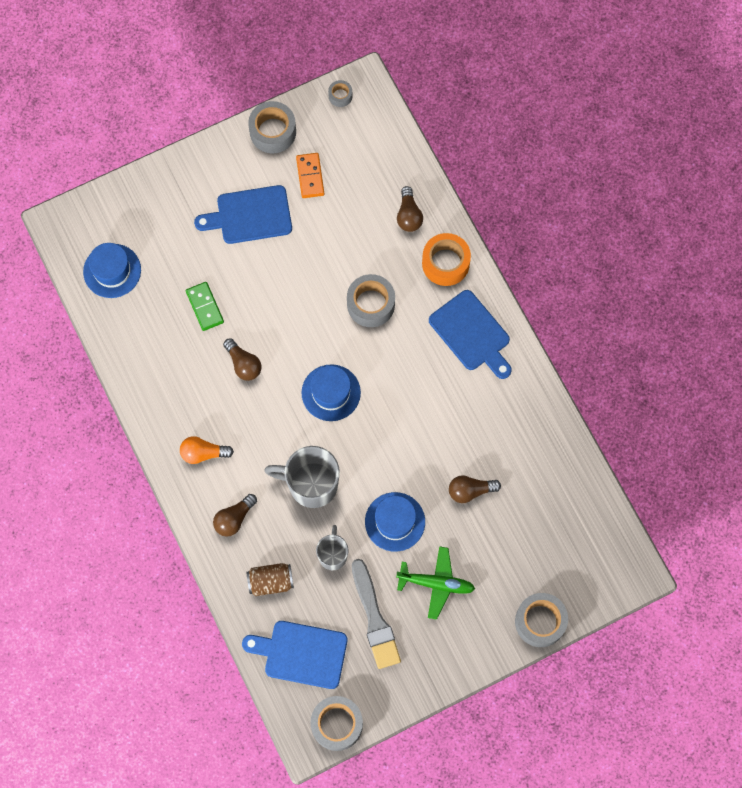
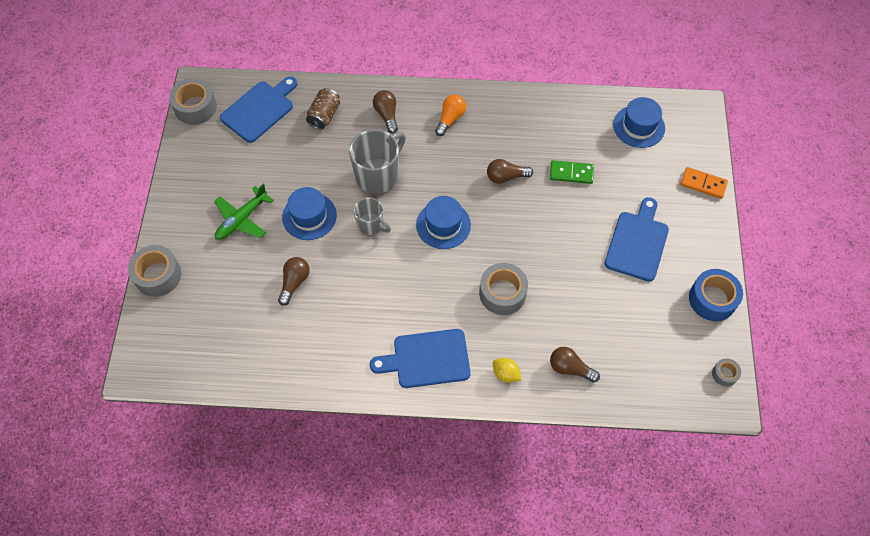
camera: 120 degrees right, 10 degrees down
grey tape [248,101,296,153] -> blue tape [689,269,743,321]
orange domino [296,153,324,198] -> orange domino moved to [681,167,728,199]
grey mug [316,525,348,570] -> grey mug moved to [353,197,391,235]
grey brush [352,559,401,669] -> none
orange tape [422,233,471,286] -> yellow lemon [493,358,521,383]

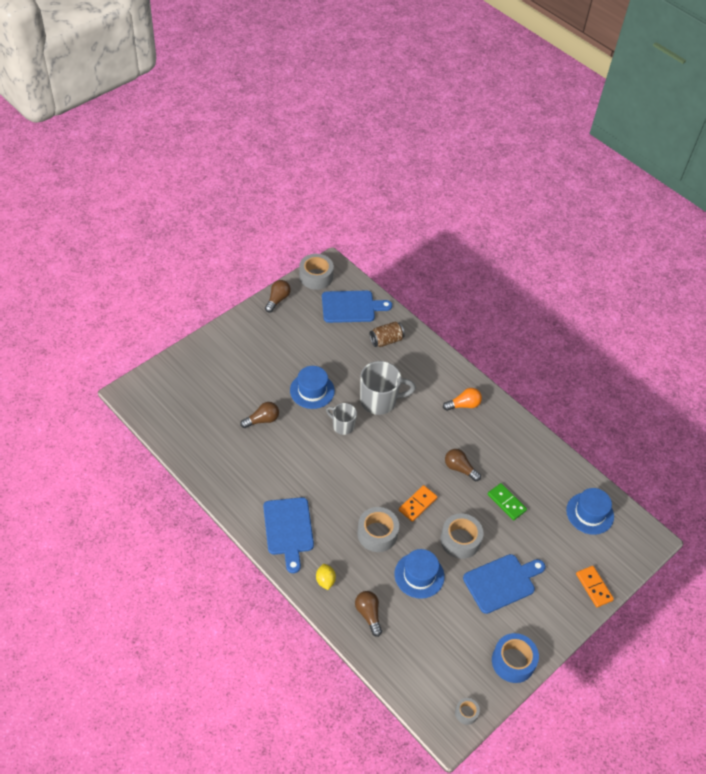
camera: 40 degrees right, 10 degrees down
grey tape [128,245,181,297] -> grey tape moved to [440,514,483,559]
green plane [214,184,274,240] -> none
grey mug [353,197,391,235] -> grey mug turned 135 degrees clockwise [326,403,357,435]
blue cutting board [370,329,471,388] -> blue cutting board turned 135 degrees counterclockwise [263,497,314,573]
brown light bulb [373,90,398,134] -> brown light bulb moved to [265,280,291,313]
blue hat [416,196,471,249] -> blue hat moved to [394,549,445,599]
none -> orange domino [399,485,437,522]

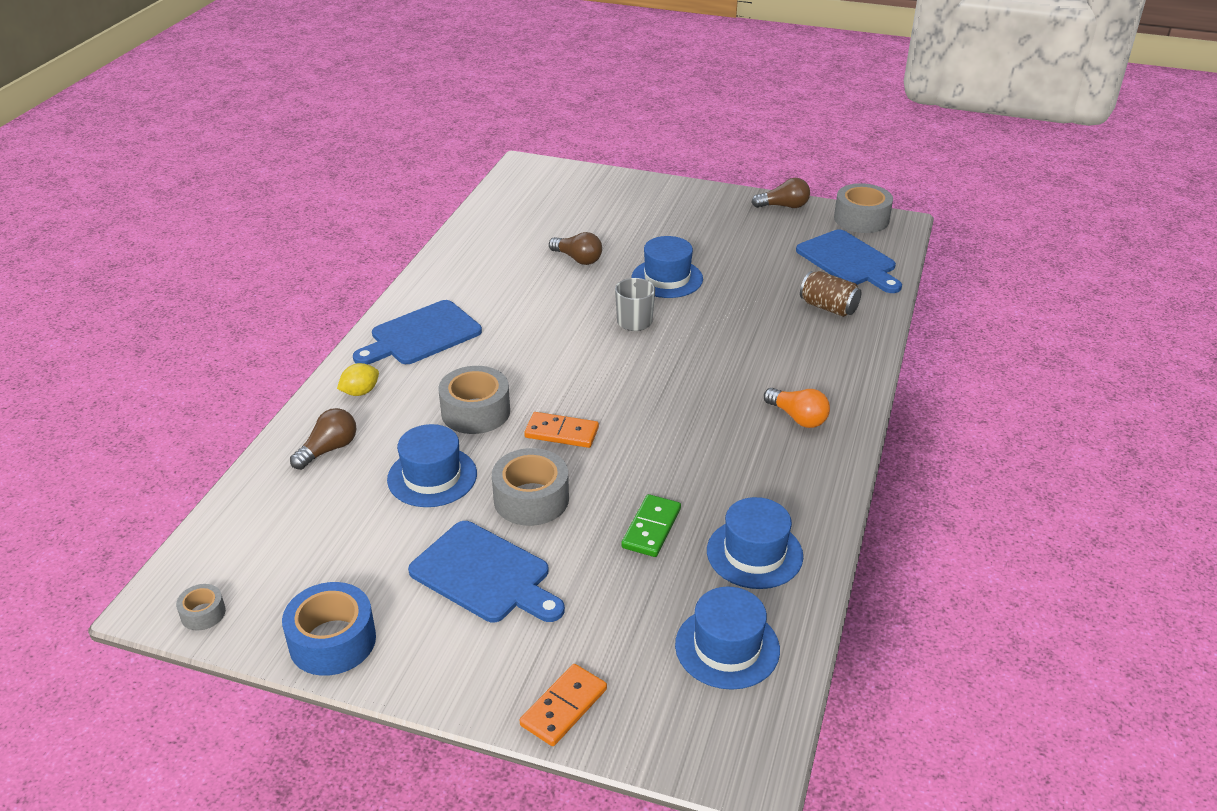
camera: 65 degrees right, 15 degrees down
grey mug [360,361,416,415] -> none
brown light bulb [445,449,481,482] -> none
none -> blue hat [707,497,803,589]

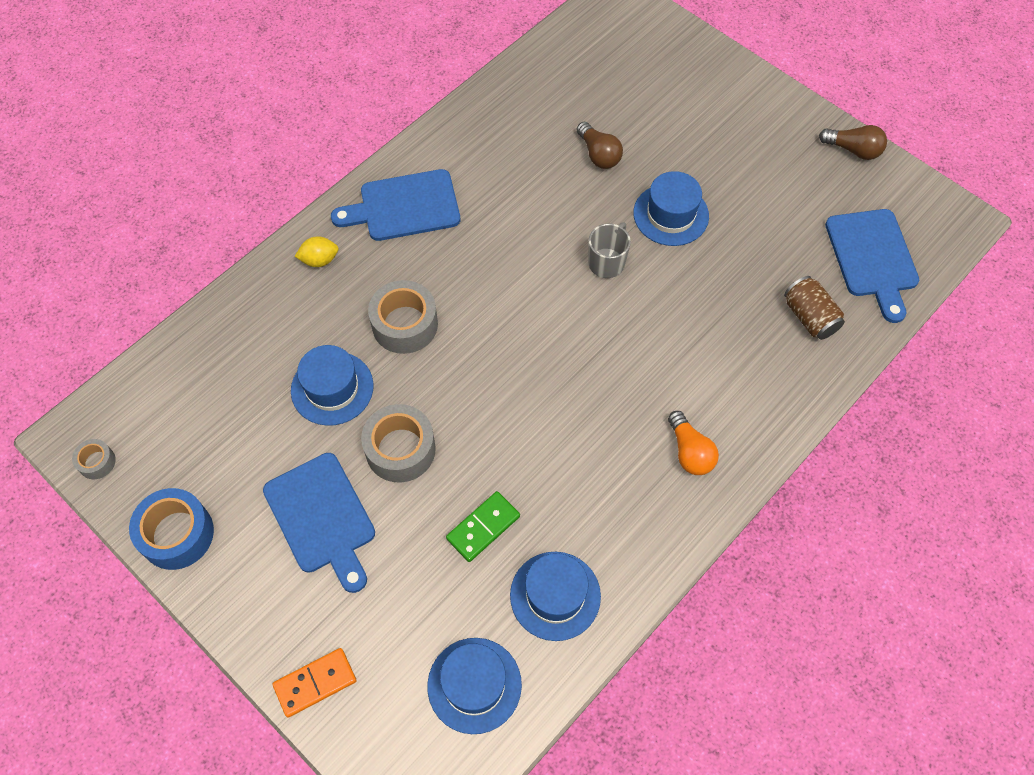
camera: 25 degrees right, 25 degrees up
brown light bulb [290,408,356,470] -> none
orange domino [524,412,599,448] -> none
grey tape [834,183,893,233] -> none

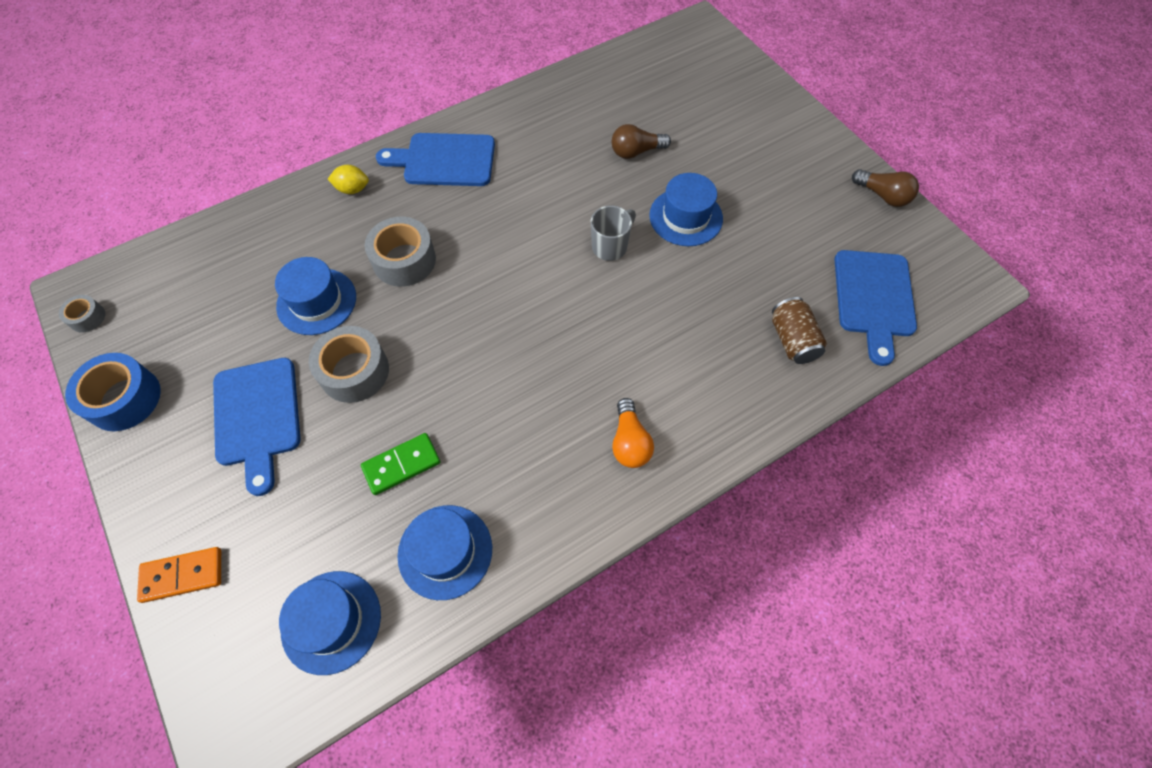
camera: 15 degrees right, 0 degrees up
brown light bulb [577,122,623,169] -> brown light bulb turned 90 degrees clockwise [611,124,671,159]

